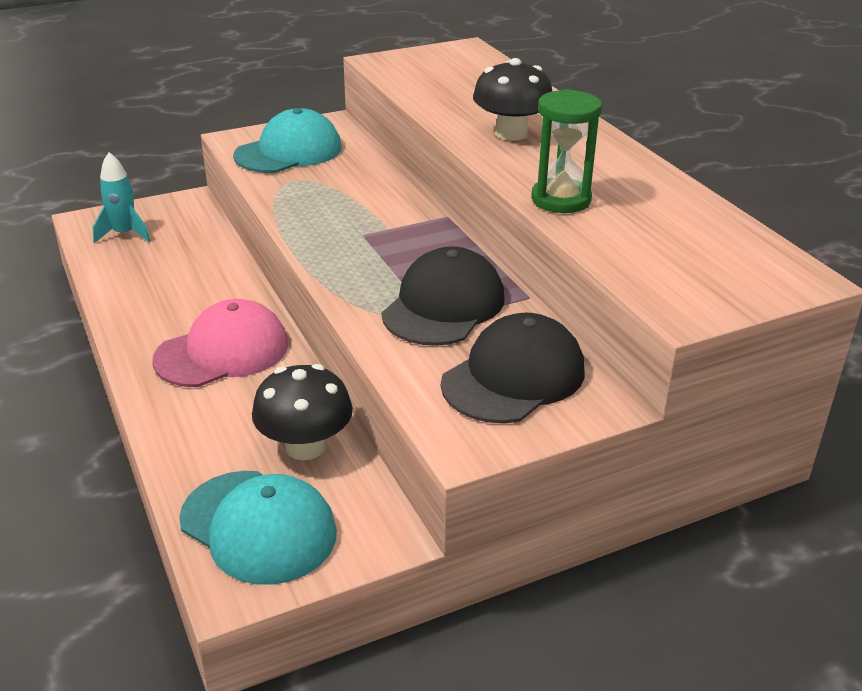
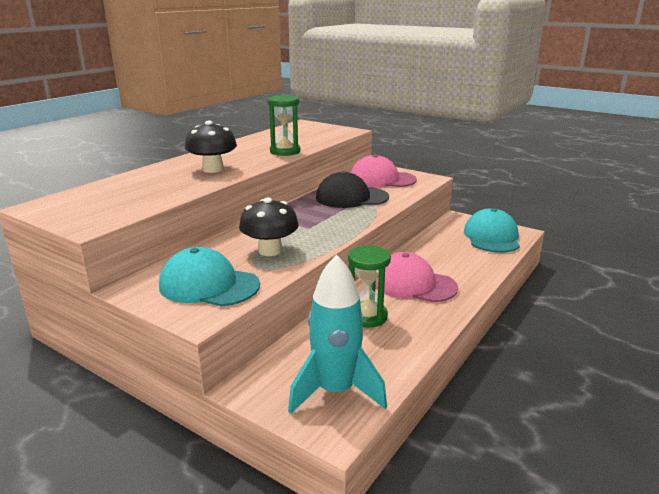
camera: 120 degrees left, 10 degrees down
turquoise rocket [93,152,151,243] -> turquoise rocket [288,255,387,414], size x1.68
black mushroom [252,364,353,460] -> black mushroom moved to [239,197,299,256]
black cap [441,313,585,423] -> pink cap [351,154,417,187]
none -> green hourglass [348,246,391,328]

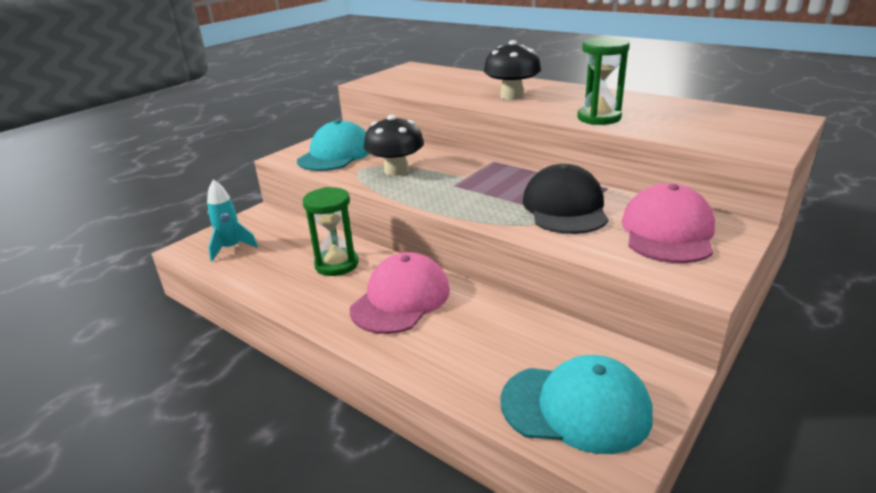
camera: 95 degrees right, 5 degrees up
turquoise rocket [288,255,387,414] -> turquoise rocket [207,179,258,261], size x0.60

